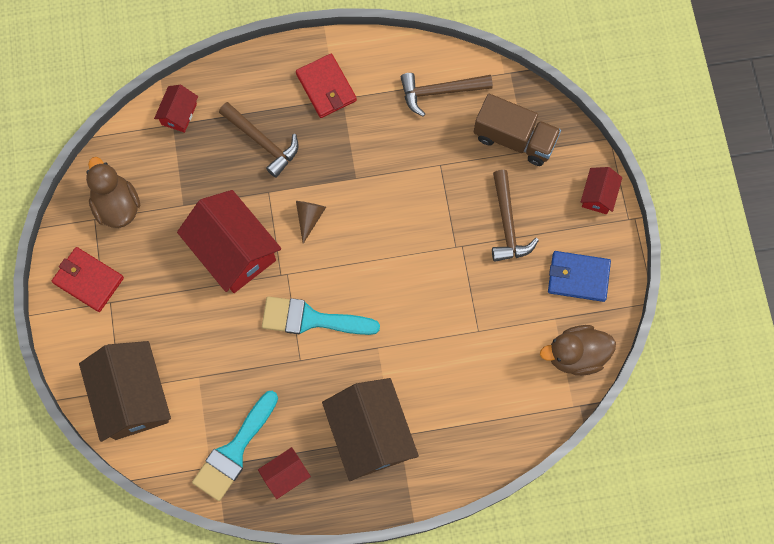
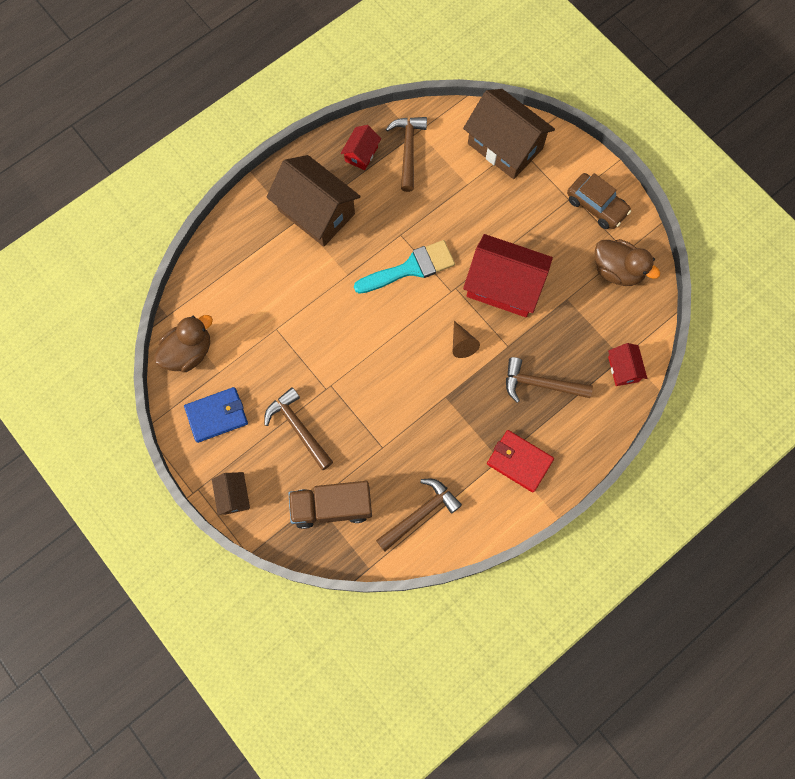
camera: 150 degrees right, 0 degrees up
red wallet [52,247,124,312] -> brown car [567,173,631,229]
turquoise brush [192,391,278,501] -> brown hammer [386,117,427,192]
red house [581,167,622,214] -> brown house [212,472,250,515]

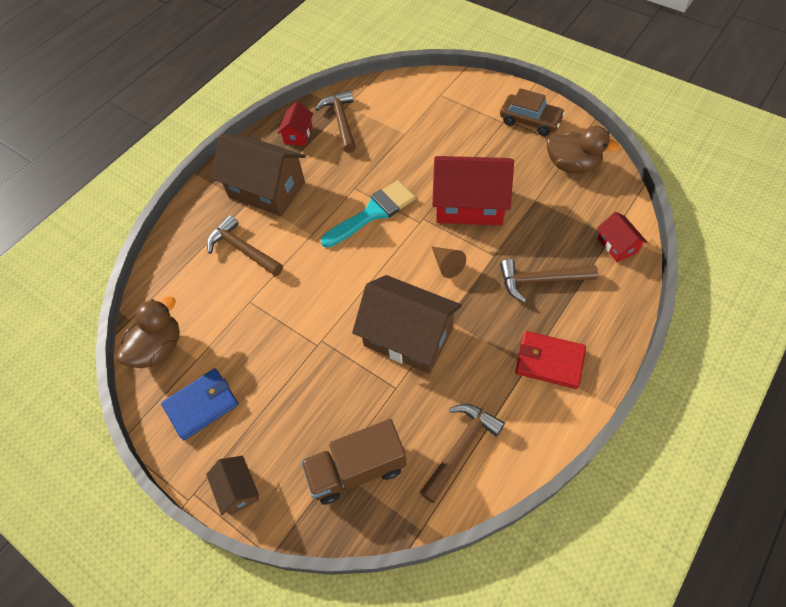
camera: 10 degrees left, 15 degrees down
brown hammer [264,387,333,470] -> brown hammer moved to [207,215,283,276]
brown house [463,89,555,179] -> brown house moved to [352,275,462,374]

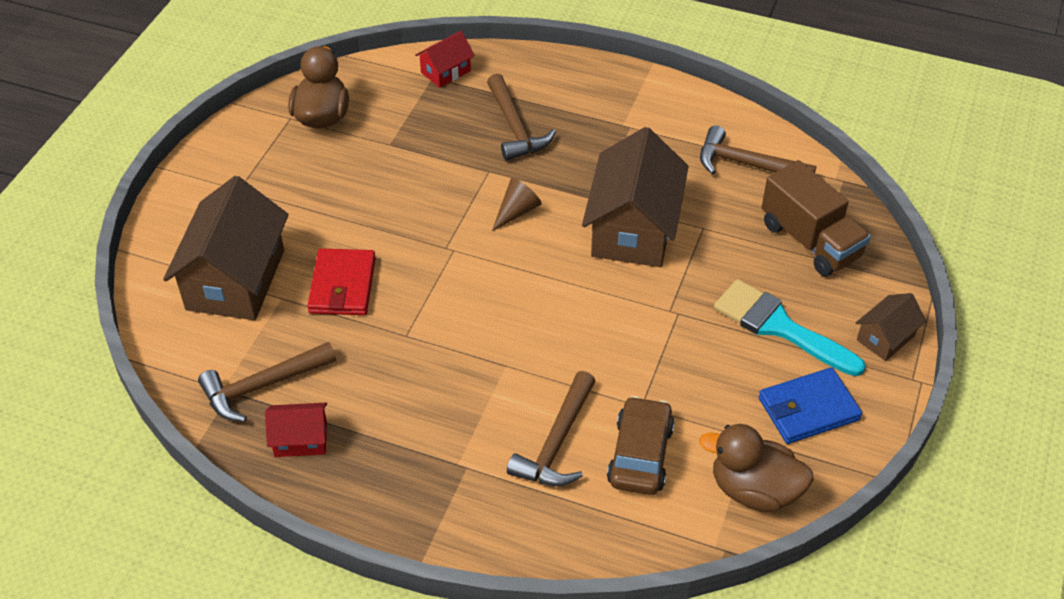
camera: 110 degrees left, 10 degrees down
blue wallet [161,368,238,440] -> blue wallet turned 60 degrees counterclockwise [759,367,862,444]
brown house [212,134,306,216] -> brown house moved to [163,176,289,320]
turquoise brush [321,180,416,248] -> turquoise brush moved to [714,279,866,376]
red house [432,156,514,226] -> none
brown car [500,88,565,136] -> brown car moved to [607,396,675,495]
red wallet [515,331,586,389] -> red wallet moved to [307,249,376,315]

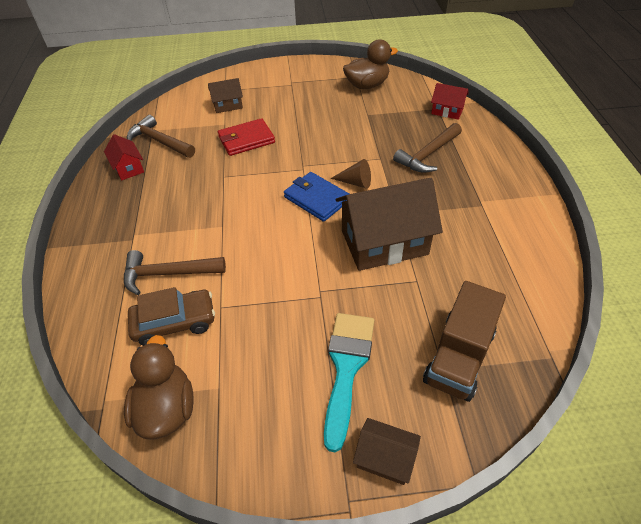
camera: 65 degrees right, 0 degrees up
brown house [163,176,289,320] -> brown house [208,78,243,113], size x0.49
brown hammer [700,125,816,175] -> none
blue wallet [759,367,862,444] -> blue wallet moved to [284,172,349,222]

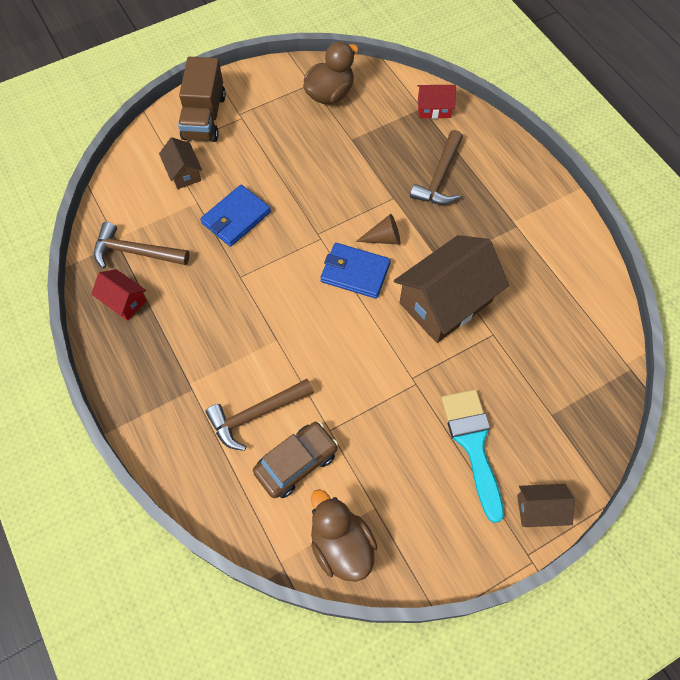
camera: 25 degrees left, 15 degrees up
brown house [208,78,243,113] -> brown house turned 75 degrees counterclockwise [159,137,202,189]
red wallet [218,118,275,156] -> blue wallet [200,185,271,247]
brown truck [423,281,506,402] -> brown truck moved to [178,57,226,142]

